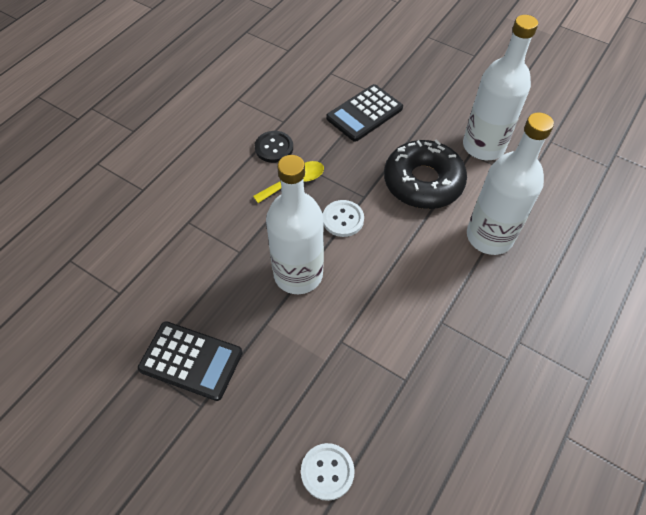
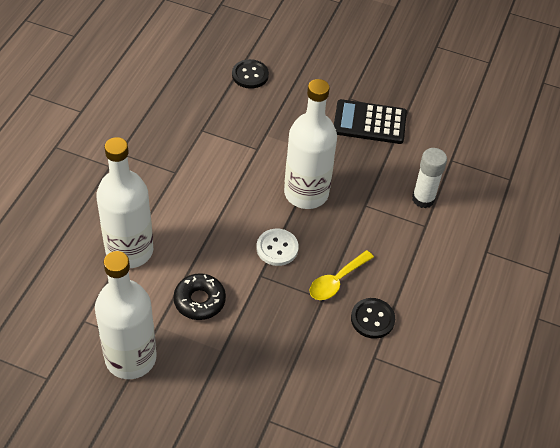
camera: 165 degrees right, 5 degrees down
white button [301,443,355,501] -> black button [232,59,269,89]
black calculator [326,84,403,142] -> none
black donut [384,139,467,209] -> black donut [173,273,226,320], size x0.58
none -> white glue stick [412,148,447,208]

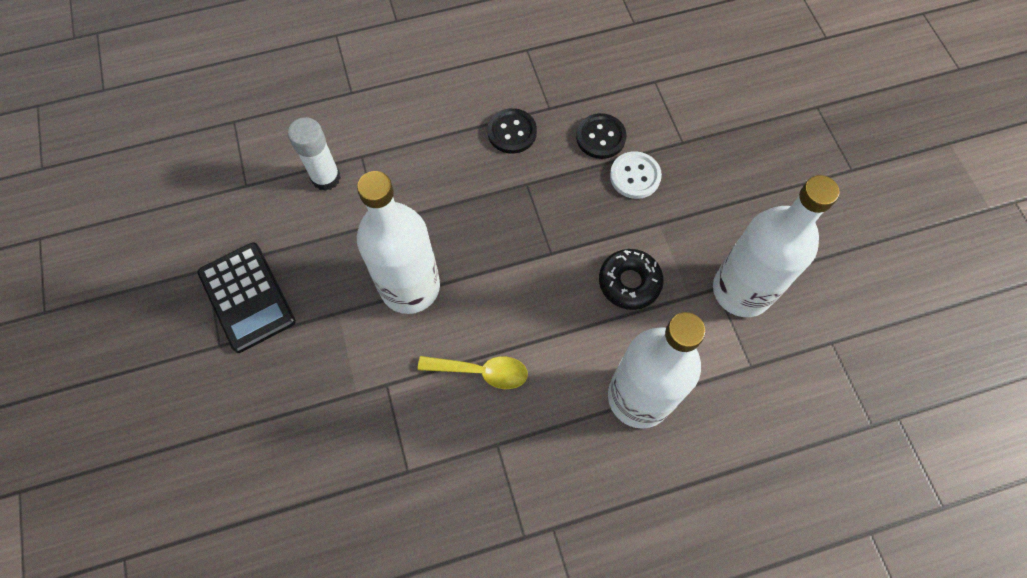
camera: 125 degrees left, 15 degrees up
black button [232,59,269,89] -> black button moved to [576,113,626,159]
white button [256,229,299,266] -> white button moved to [610,151,662,199]
yellow spoon [309,250,374,300] -> yellow spoon moved to [418,356,528,389]

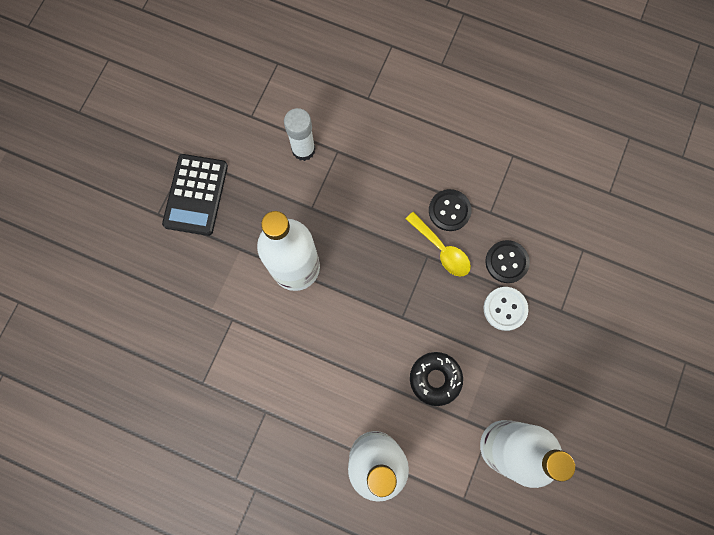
camera: 40 degrees right, 10 degrees up
yellow spoon [418,356,528,389] -> yellow spoon moved to [406,212,471,277]

